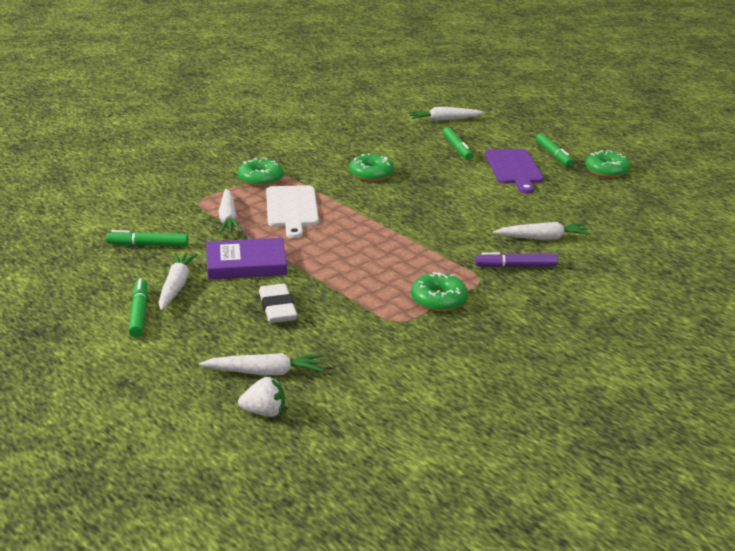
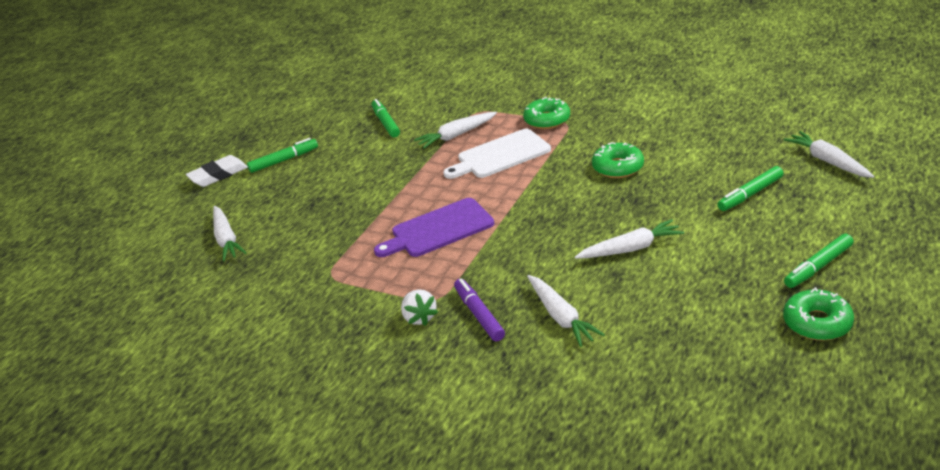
camera: 75 degrees right, 5 degrees up
white carrot [159,252,198,311] -> white carrot moved to [575,219,684,259]
purple book [206,238,287,280] -> none
white strawberry [238,377,285,417] -> white strawberry moved to [401,289,438,326]
white eraser [259,284,297,323] -> white eraser moved to [186,155,248,187]
green donut [411,272,468,312] -> none
purple cutting board [485,149,544,193] -> purple cutting board moved to [374,198,494,257]

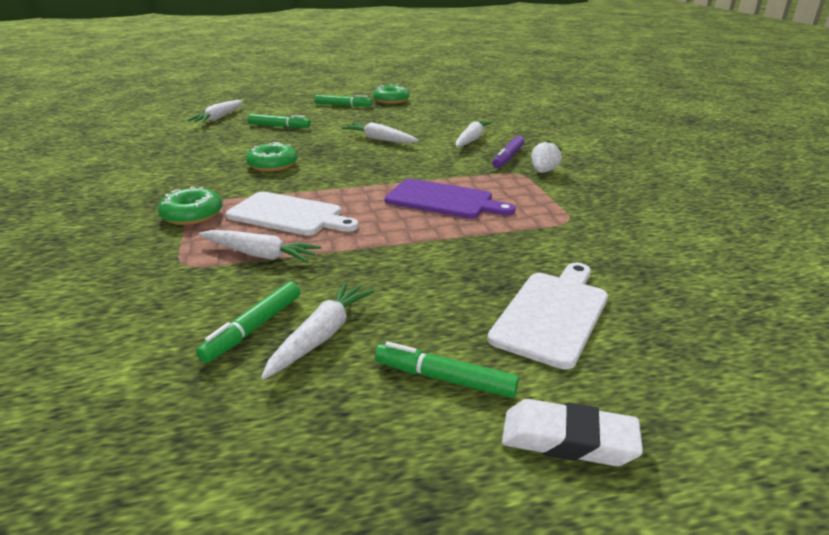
camera: 135 degrees left, 5 degrees down
white carrot [213,206,247,262] -> white carrot moved to [261,282,375,380]
none -> white cutting board [487,263,608,370]

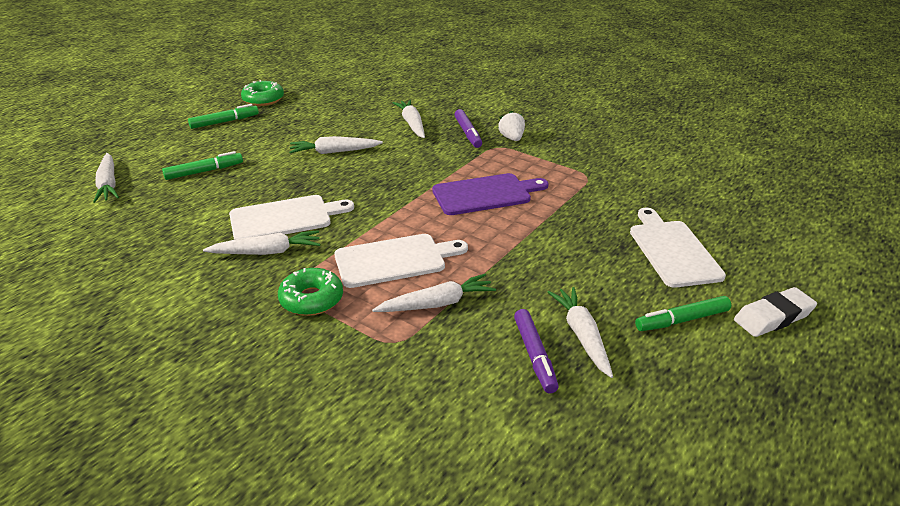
camera: 40 degrees left, 5 degrees up
green marker [196,282,300,363] -> purple marker [514,309,559,393]
green donut [246,142,297,172] -> white cutting board [229,195,354,240]
none -> white carrot [203,230,320,255]

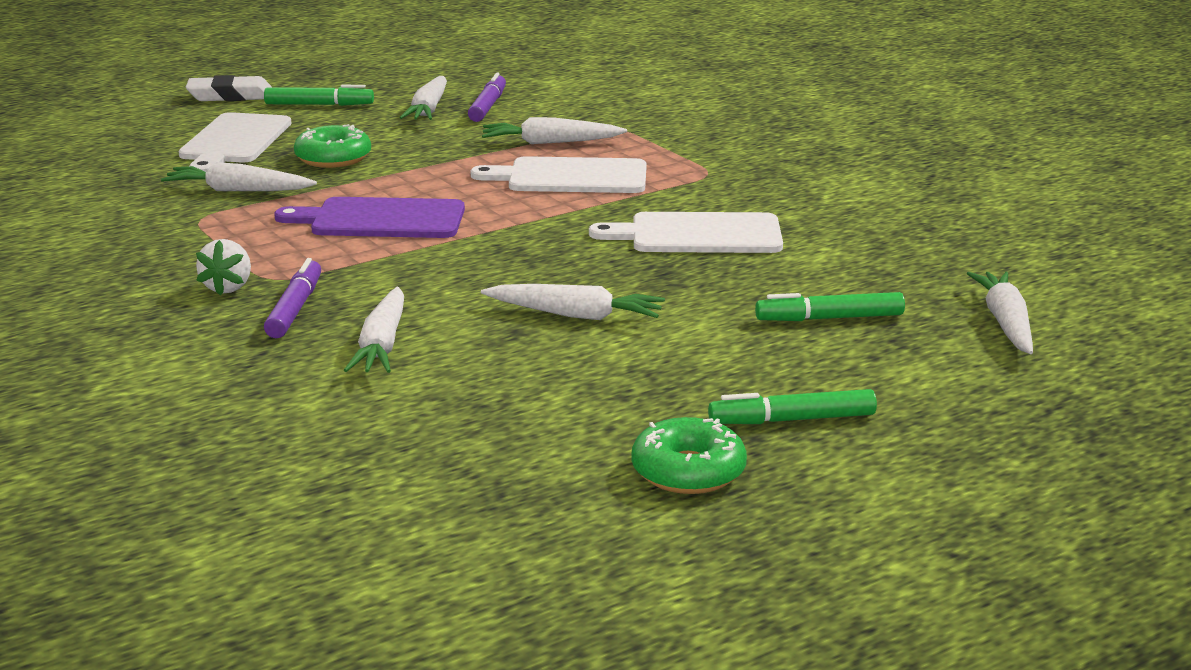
camera: 160 degrees left, 10 degrees down
white carrot [203,230,320,255] -> white carrot moved to [161,162,317,191]
green donut [278,268,343,316] -> green donut moved to [294,124,371,168]

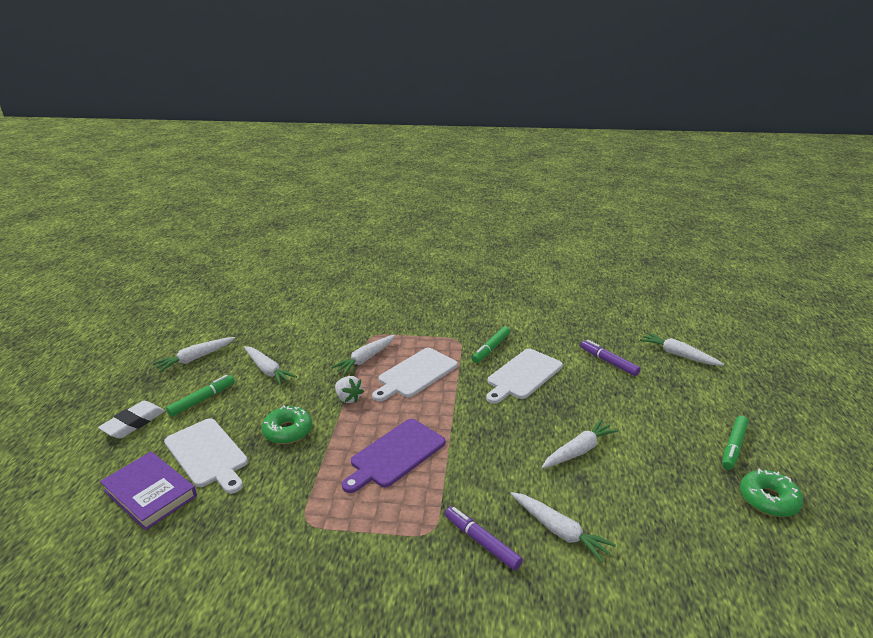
camera: 50 degrees left, 5 degrees up
white carrot [161,162,317,191] -> white carrot moved to [153,337,235,372]
white strawberry [196,239,251,295] -> white strawberry moved to [335,376,364,403]
purple marker [468,73,506,122] -> purple marker moved to [581,340,641,376]
green marker [755,292,905,321] -> green marker moved to [472,327,510,363]
none -> purple book [100,452,197,530]

